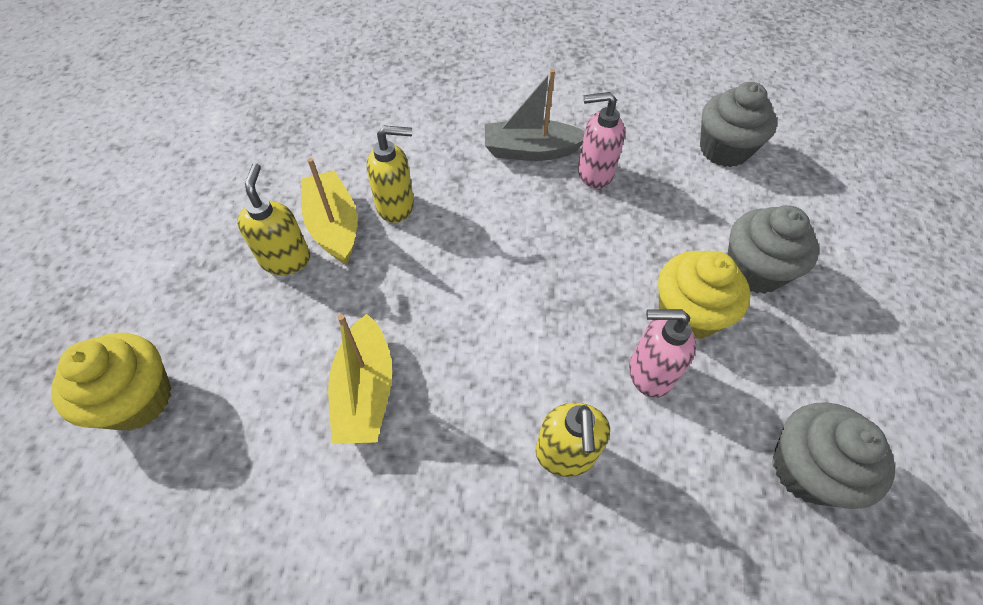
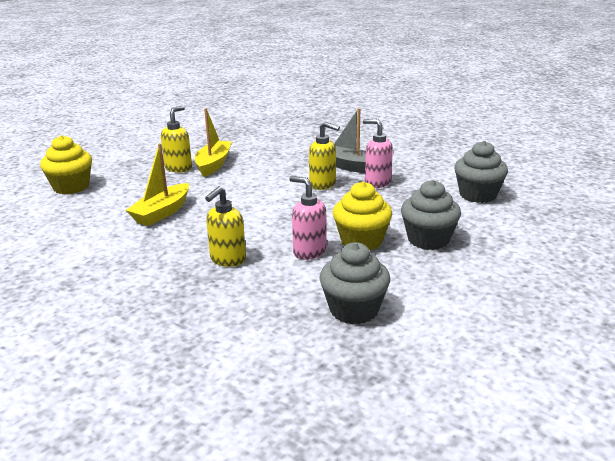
camera: 35 degrees right, 30 degrees down
yellow soap dispenser [367,125,414,223] -> yellow soap dispenser moved to [309,121,340,190]

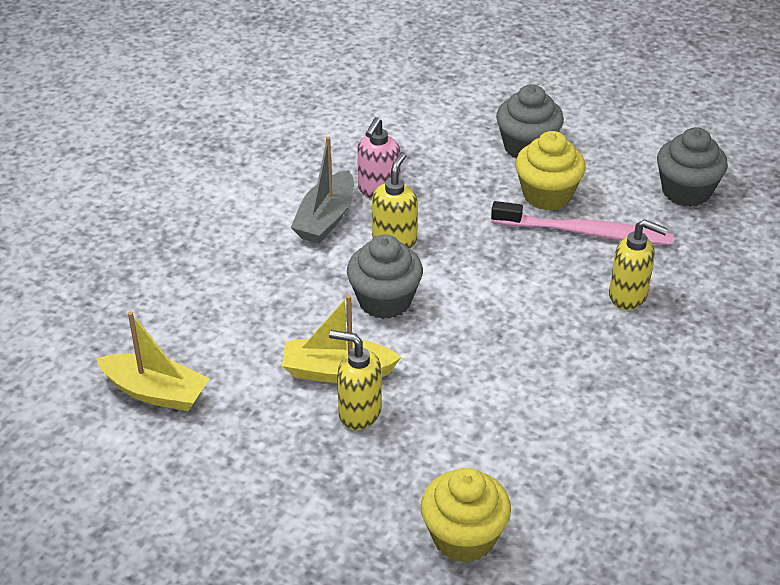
camera: 100 degrees left, 15 degrees up
yellow boat [126,143,189,226] -> yellow boat moved to [96,311,210,411]
pink soap dispenser [289,176,327,260] -> pink toothbrush [491,201,673,245]
grey cupcake [454,141,508,203] -> grey cupcake moved to [347,234,423,319]

